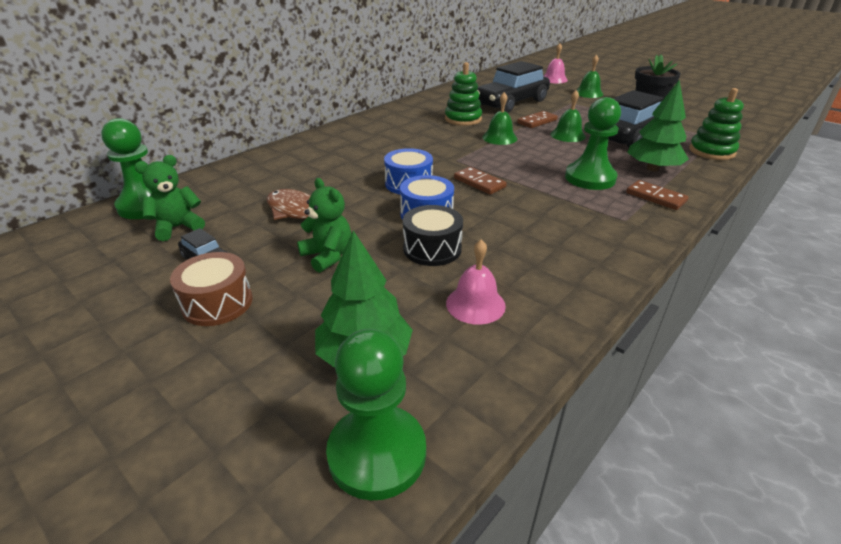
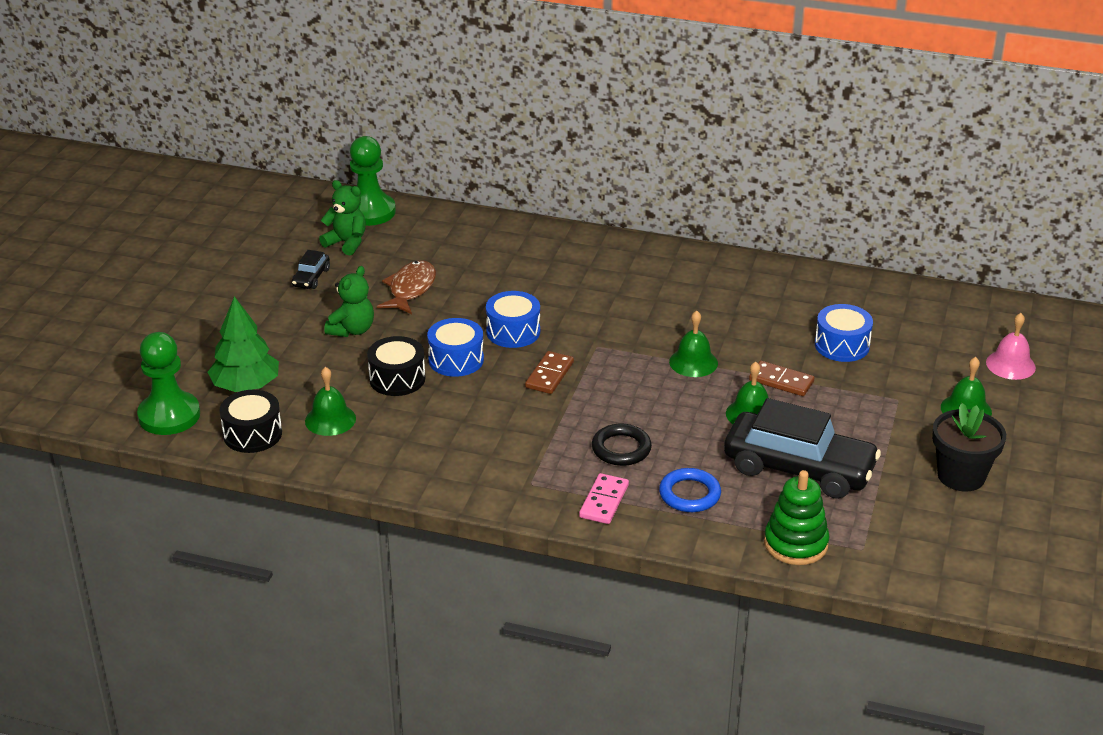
camera: 65 degrees right, 0 degrees up
brown drum [170,252,252,326] -> none
green stacking toy [445,62,482,126] -> none
pink bell [446,239,506,325] -> green bell [305,367,356,436]
black car [477,61,550,113] -> blue drum [815,304,873,362]
green pawn [565,97,621,190] -> black ring [592,424,652,466]
brown domino [626,180,689,210] -> pink domino [579,473,629,524]
green tree [627,80,689,171] -> blue ring [659,468,721,512]
none -> black drum [220,390,282,453]

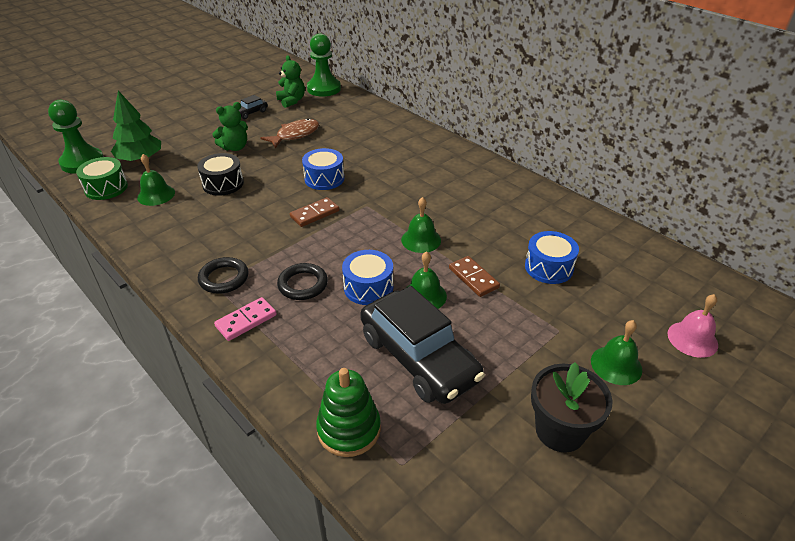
camera: 30 degrees right, 5 degrees up
black drum [220,390,282,453] -> green drum [76,157,128,200]
blue drum [427,318,484,377] -> blue drum moved to [342,250,394,305]
blue ring [659,468,721,512] -> none
none -> black ring [198,257,249,294]

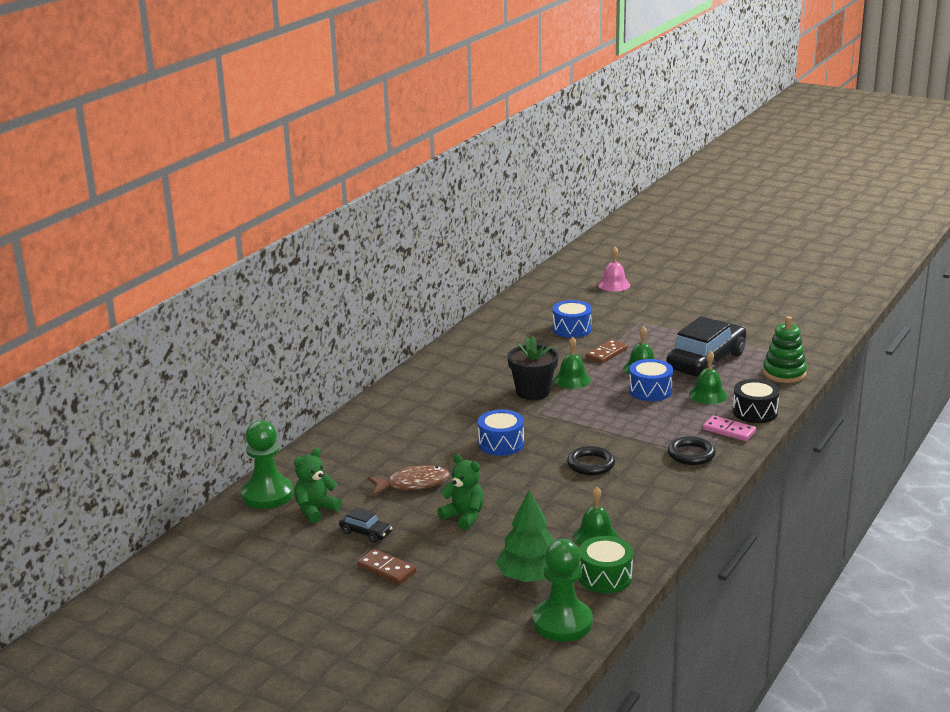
camera: 105 degrees left, 15 degrees down
black drum [197,153,244,196] -> black drum moved to [733,379,780,423]
brown fish [260,118,319,148] -> brown fish turned 135 degrees clockwise [368,465,450,496]
black ring [277,263,328,300] -> black ring moved to [567,446,615,475]
brown domino [290,197,339,227] -> brown domino moved to [357,549,417,584]
black flower pot [531,362,613,453] -> black flower pot moved to [507,336,558,400]
green bell [591,320,642,385] -> green bell moved to [689,351,727,404]

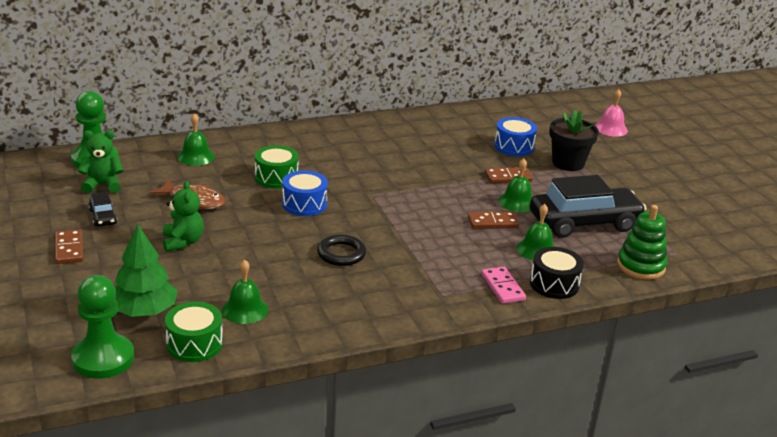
camera: 35 degrees right, 5 degrees up
black flower pot [507,336,558,400] -> black flower pot moved to [549,110,599,171]
green bell [554,336,591,389] -> green bell moved to [177,113,215,166]
blue drum [629,359,673,401] -> brown domino [468,211,519,229]
black ring [668,436,716,465] -> none
none -> green drum [255,145,299,189]

